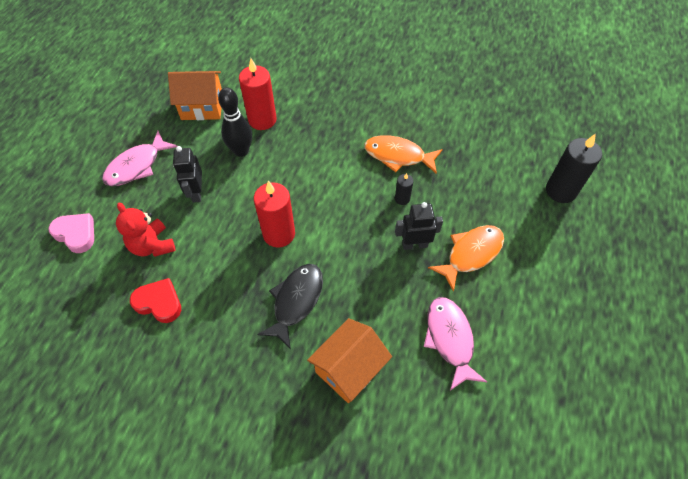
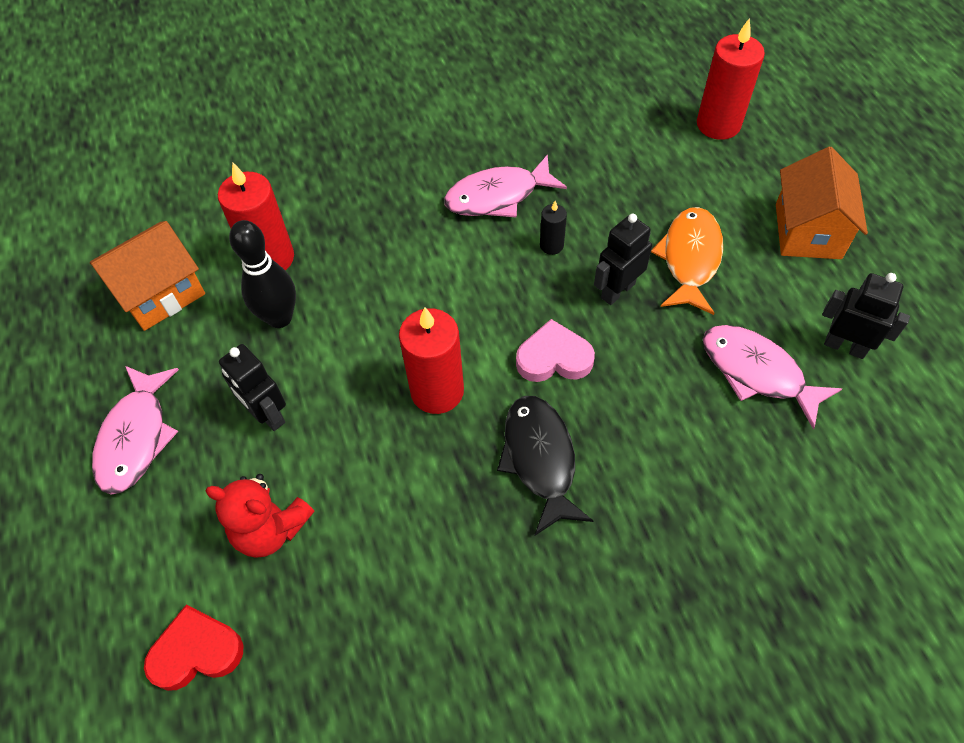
camera: 35 degrees left, 0 degrees up
pink heart [48,213,94,253] -> pink heart moved to [516,319,595,382]
red heart [130,278,181,323] -> red heart moved to [144,605,244,691]
orange house [307,318,392,403] -> orange house moved to [776,147,868,259]
orange fish [364,135,443,174] -> pink fish [444,154,567,218]
black candle [546,134,602,203] -> red candle [697,18,765,140]
none -> black robot [822,273,910,359]

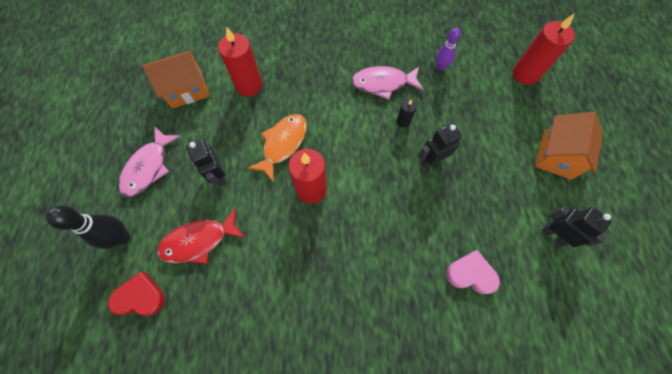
camera: 15 degrees right, 10 degrees up
red teddy bear [205,474,314,558] -> red fish [157,208,245,264]
black bowling pin [229,220,296,328] -> black bowling pin moved to [45,206,130,249]
black fish [497,396,593,535] -> none
pink heart [516,319,595,382] -> pink heart moved to [446,250,500,294]
orange fish [651,207,723,315] -> orange fish moved to [248,114,307,183]
pink fish [703,325,842,430] -> none
none -> purple bowling pin [436,28,461,70]

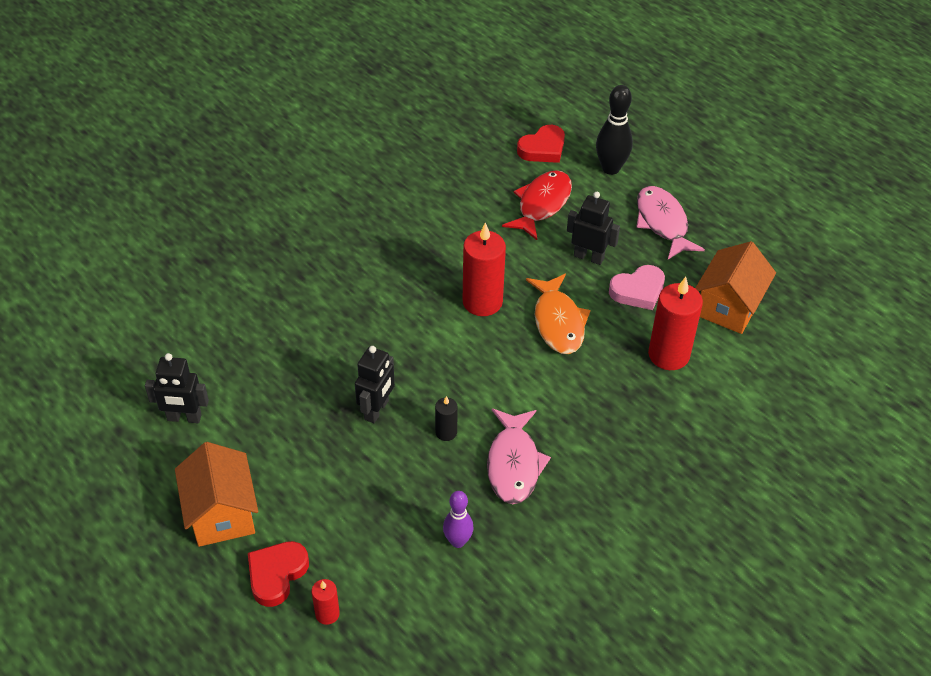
camera: 140 degrees right, 20 degrees down
pink fish [351,66,424,100] -> pink fish turned 135 degrees clockwise [487,409,551,504]
pink heart [446,250,500,294] -> pink heart moved to [609,265,665,310]
red candle [513,13,575,85] -> red candle [312,579,340,625], size x0.50
none -> red heart [248,541,309,607]

